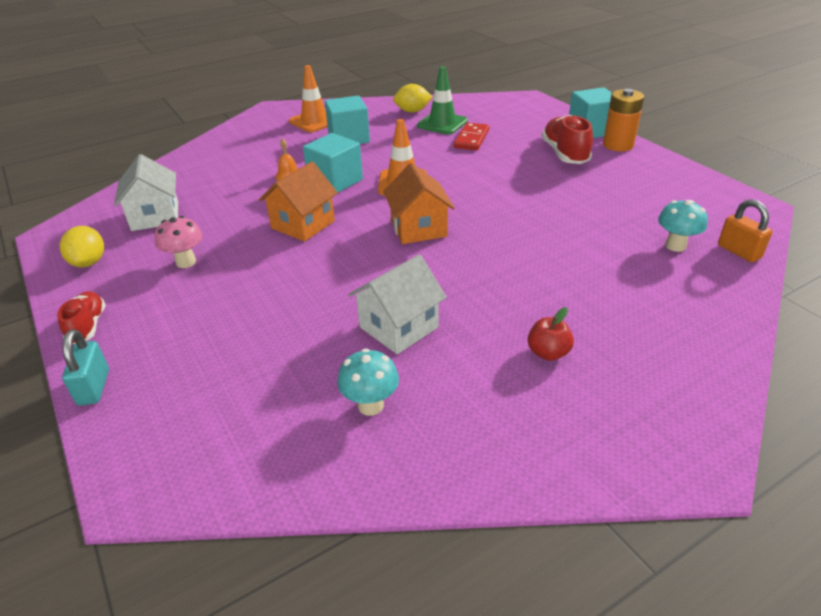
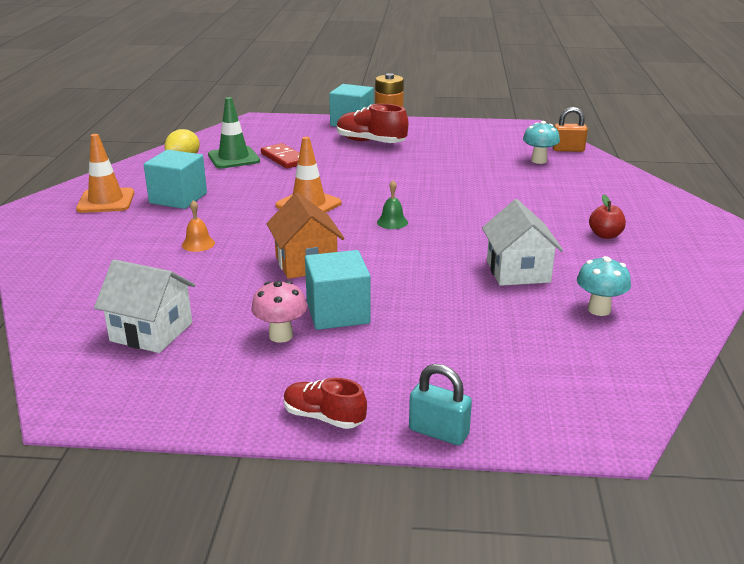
camera: 55 degrees left, 10 degrees down
yellow lemon [60,226,104,267] -> none
turquoise cube [303,133,363,193] -> turquoise cube moved to [305,250,371,330]
orange house [383,163,455,244] -> green bell [377,180,408,229]

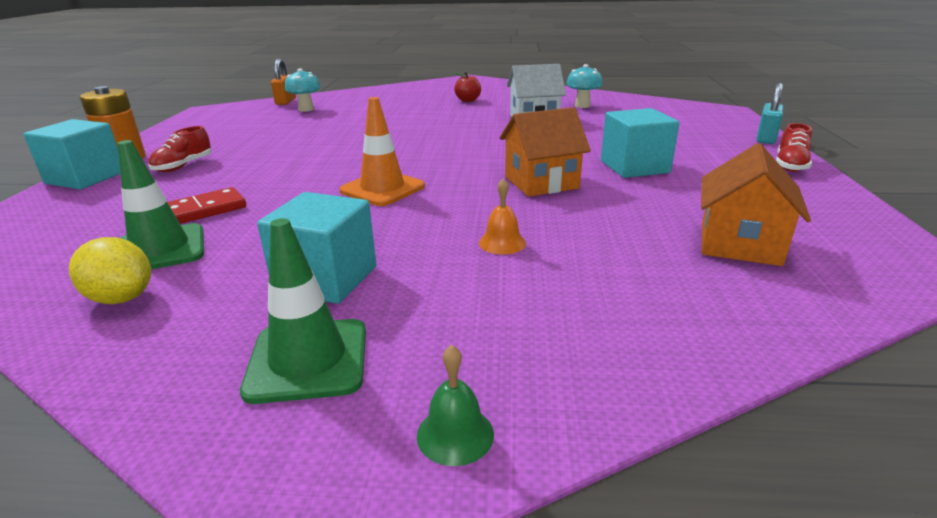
camera: 90 degrees left, 0 degrees up
orange traffic cone [76,134,134,213] -> green traffic cone [240,218,366,404]
white house [94,259,195,353] -> orange house [701,143,811,266]
pink mushroom [251,281,307,343] -> none
red shoe [337,104,408,143] -> red shoe [148,126,211,172], size x0.63
green bell [377,180,408,229] -> green bell moved to [417,345,494,466]

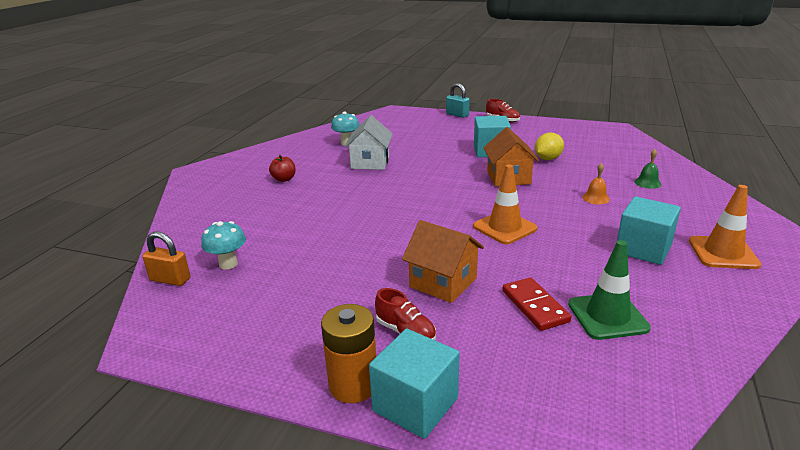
camera: 75 degrees left, 0 degrees up
yellow lemon [69,237,151,304] -> yellow lemon moved to [535,133,564,160]
green traffic cone [240,218,366,404] -> orange traffic cone [689,185,761,269]
green bell [417,345,494,466] -> green bell moved to [634,149,661,189]
orange house [701,143,811,266] -> orange house moved to [402,220,484,303]

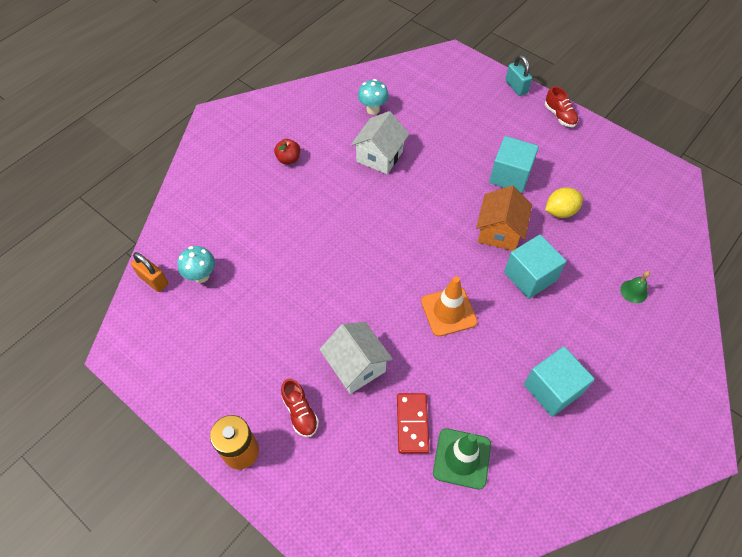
camera: 20 degrees right, 30 degrees up
turquoise cube [369,329,460,439] -> turquoise cube moved to [504,234,567,299]
orange house [402,220,484,303] -> white house [319,322,393,394]
orange bell [582,163,610,204] -> none
orange traffic cone [689,185,761,269] -> none

